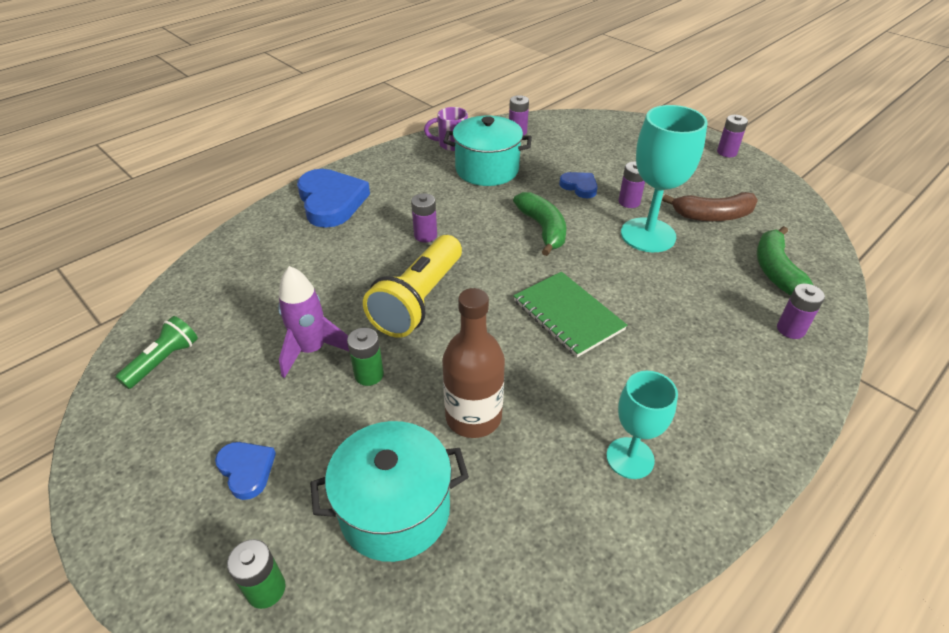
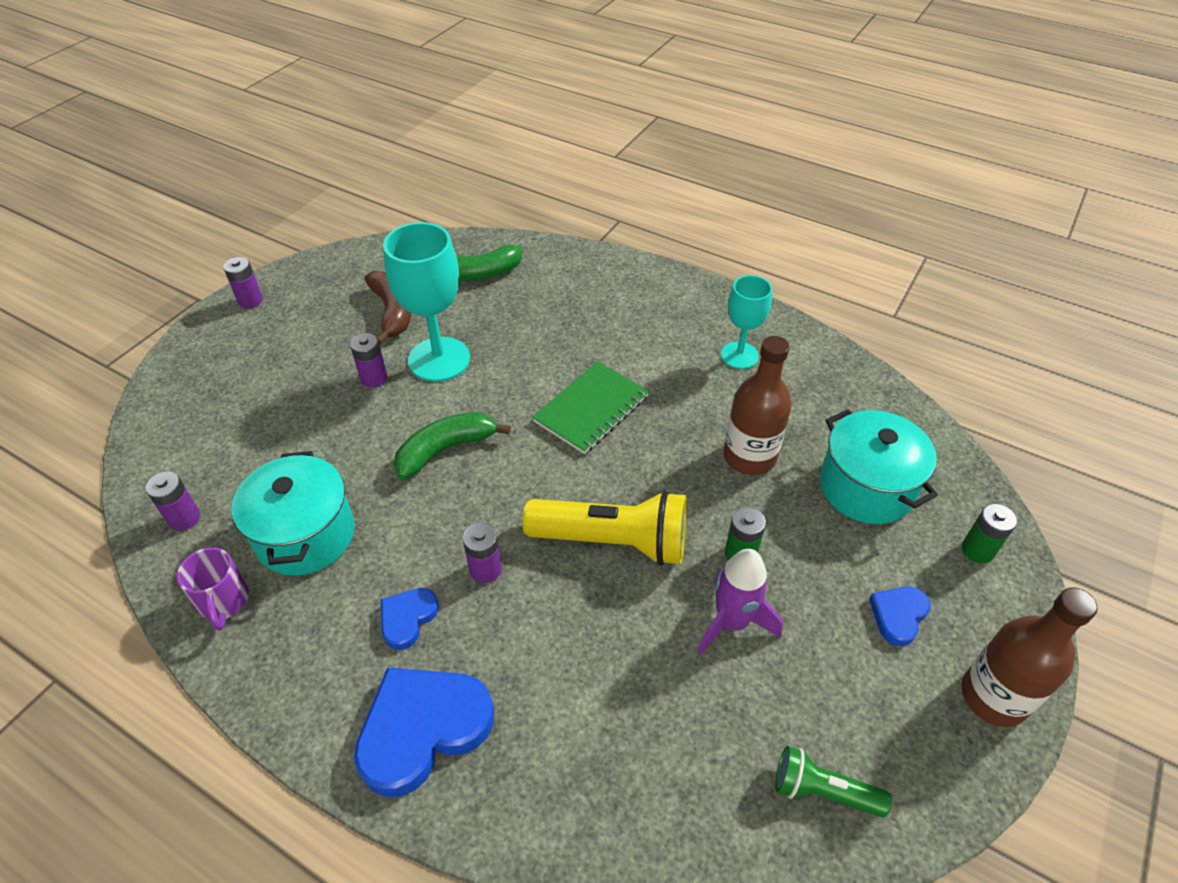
camera: 105 degrees left, 5 degrees up
blue heart [559,172,598,198] -> blue heart moved to [381,588,439,650]
purple battery [777,284,825,339] -> none
none -> brown bottle [961,588,1098,727]

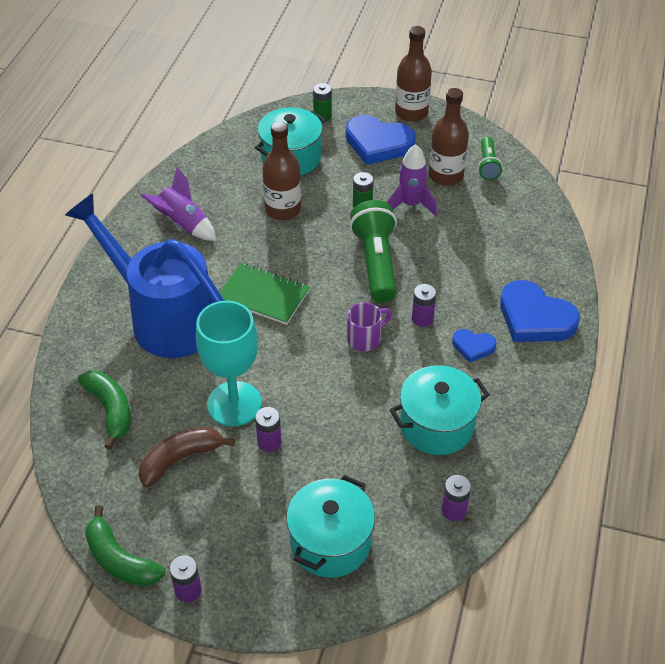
camera: 105 degrees left, 0 degrees up
purple mug [176,547,249,631] -> purple mug moved to [347,302,392,352]
green banana [394,412,511,479] -> green banana moved to [85,505,165,587]
yellow flashlight [522,491,686,566] -> green flashlight [350,200,397,303]
turquoise goblet [721,275,772,369] -> purple rocket [141,167,216,241]
blue heart [869,586,931,646] -> blue heart [346,115,416,165], size x1.94
none -> blue watering can [65,193,224,358]
none -> turquoise pot [286,475,375,578]
none -> brown bottle [429,88,469,186]

